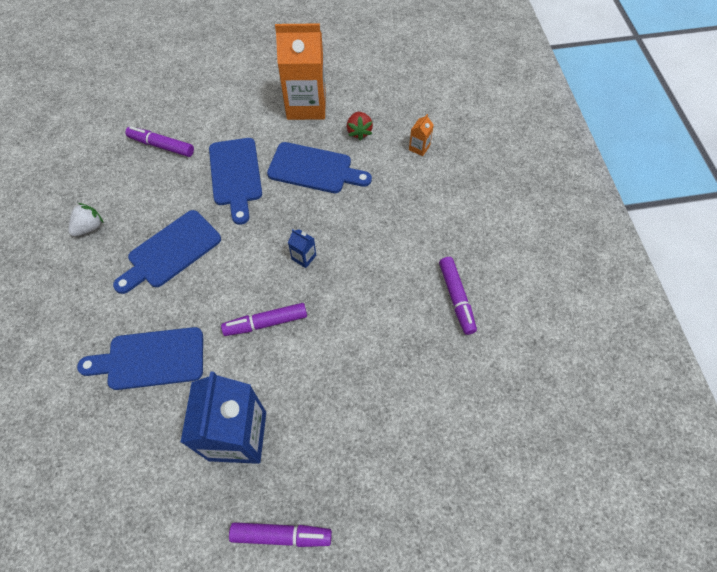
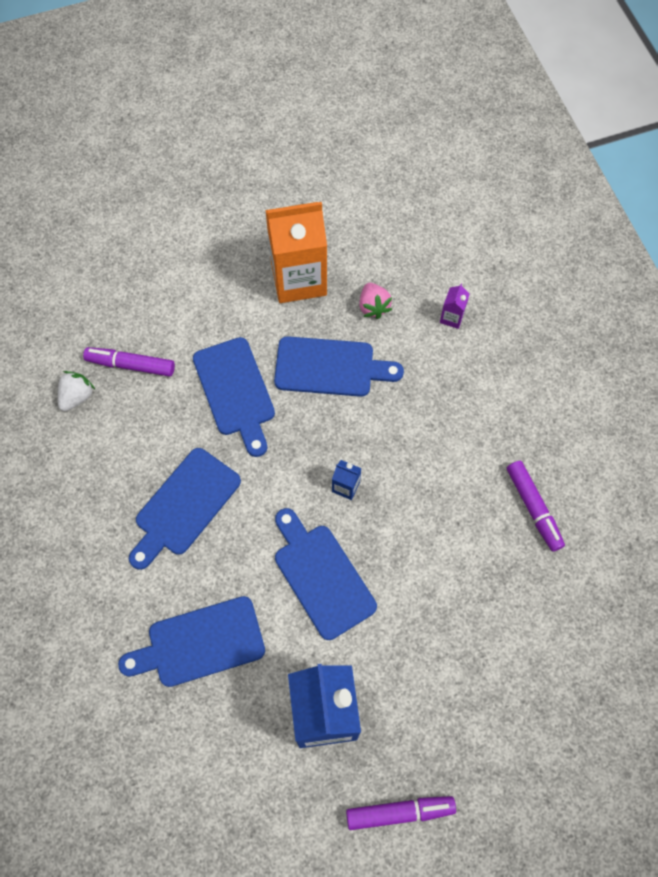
camera: 10 degrees left, 5 degrees up
white strawberry [69,203,104,237] -> white strawberry moved to [58,371,95,411]
purple marker [221,303,307,336] -> blue cutting board [275,508,377,640]
red strawberry [347,112,373,141] -> pink strawberry [359,283,392,319]
orange carton [409,114,434,156] -> purple carton [440,284,470,329]

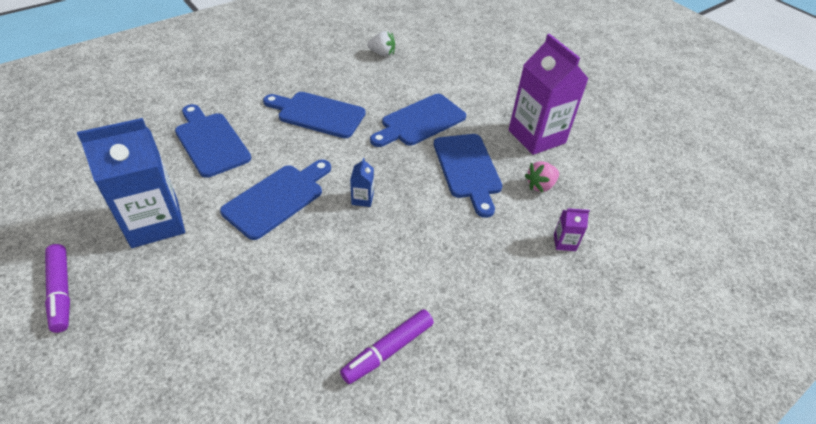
camera: 70 degrees right, 20 degrees down
purple marker [83,347,175,377] -> none
orange carton [265,202,327,303] -> purple carton [509,34,589,155]

